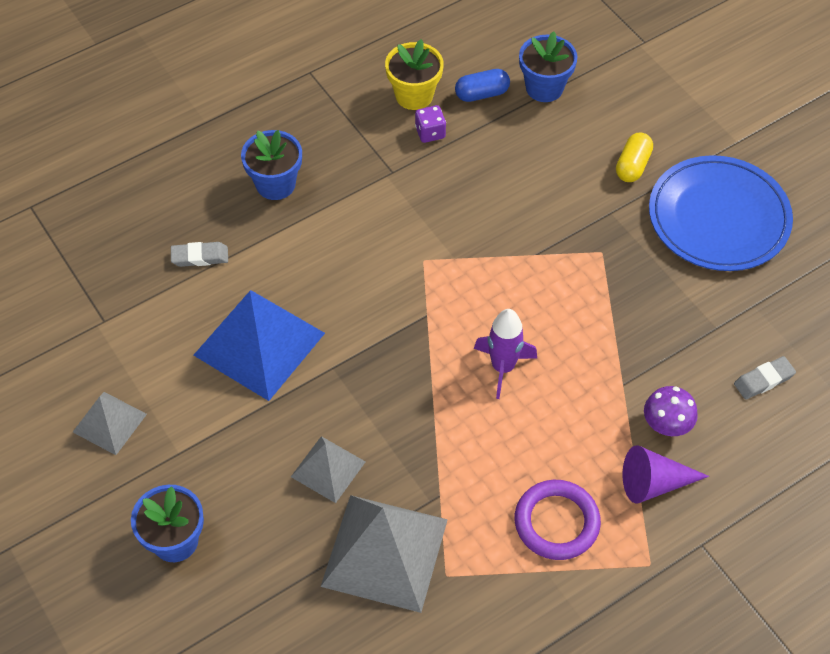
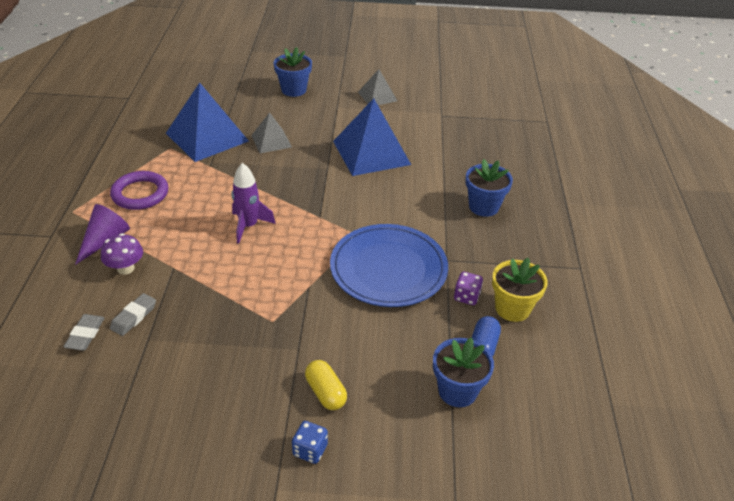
camera: 125 degrees right, 15 degrees down
grey eraser [171,242,228,267] -> grey eraser moved to [110,293,156,336]
grey pyramid [321,495,448,613] -> blue pyramid [166,83,249,162]
blue plate [649,155,793,271] -> blue plate moved to [330,224,448,307]
none -> blue dice [292,421,328,464]

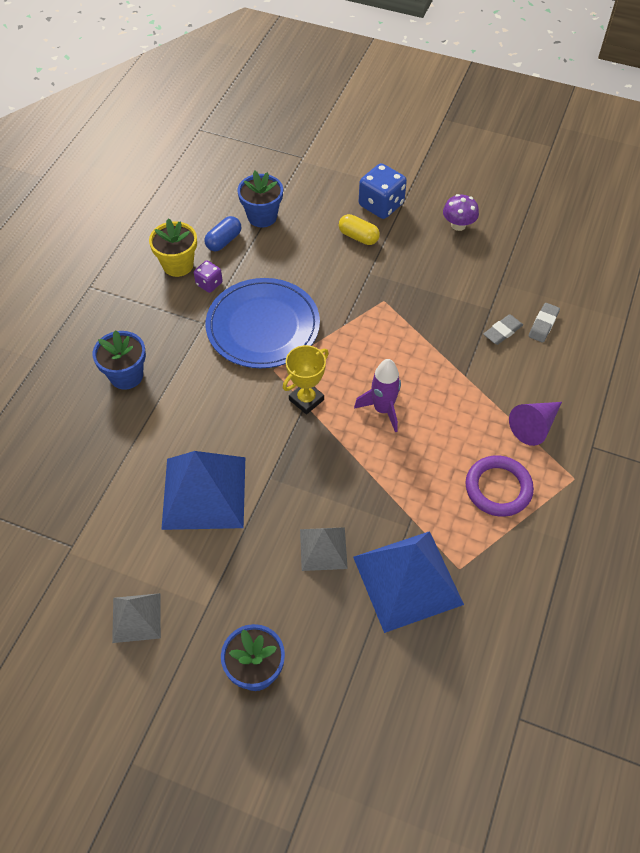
camera: 160 degrees left, 15 degrees up
purple mushroom [101,233,143,275] -> purple mushroom moved to [443,194,479,231]
blue dice [292,421,328,464] -> blue dice [359,163,407,219], size x1.81
yellow capsule [305,360,347,410] -> yellow capsule turned 45 degrees counterclockwise [339,214,380,245]
none -> yellow trophy [283,345,329,415]

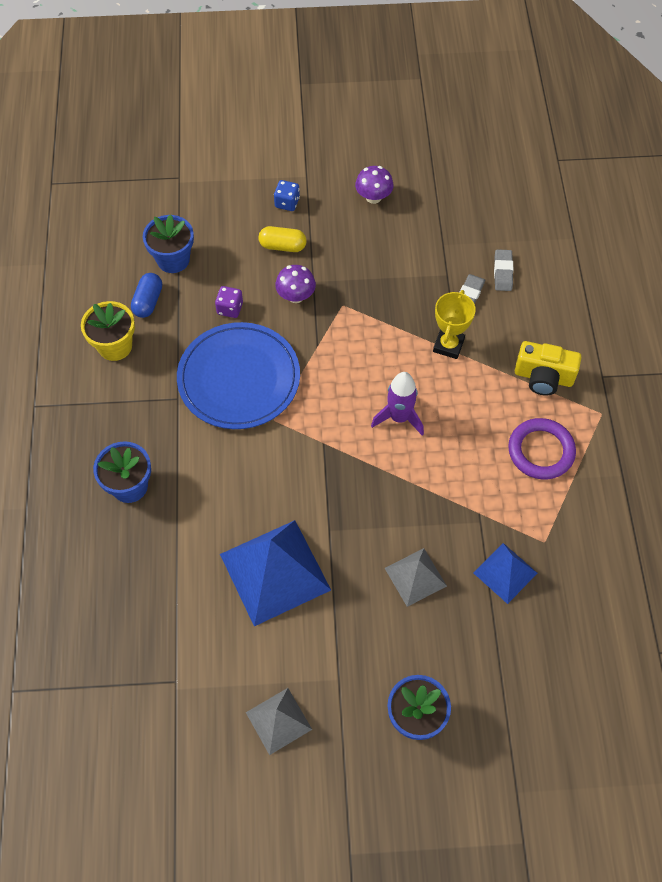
camera: 25 degrees left, 5 degrees up
purple dice [194,261,223,293] -> purple dice moved to [215,286,243,318]
yellow trophy [283,345,329,415] -> yellow trophy moved to [433,290,476,359]
blue pyramid [353,531,464,633] -> blue pyramid [473,543,537,604], size x0.55
blue dice [359,163,407,219] -> blue dice [274,180,300,211], size x0.55
purple cone [509,402,562,446] -> yellow camera [515,341,582,396]
none -> purple mushroom [275,265,316,303]

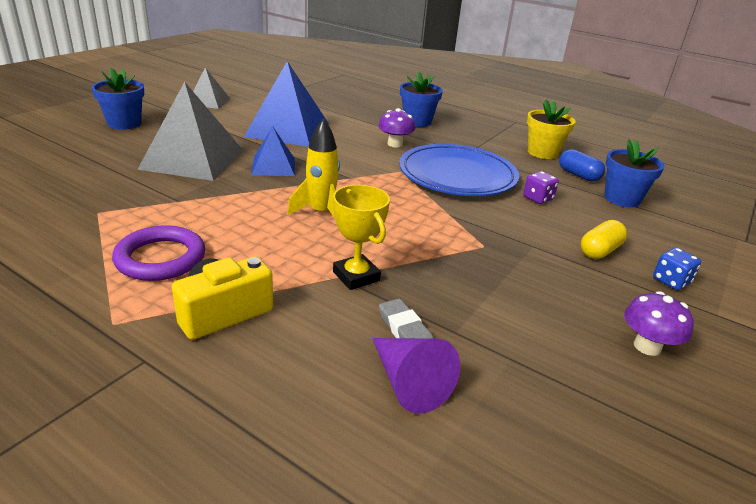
camera: 125 degrees right, 30 degrees down
purple mushroom [275,265,316,303] -> purple mushroom moved to [378,108,415,147]
purple rocket [371,372,424,436] -> yellow rocket [287,119,340,220]
grey pyramid [385,548,447,607] -> grey pyramid [137,82,244,181], size x1.83
blue pyramid [473,543,537,604] -> blue pyramid moved to [251,126,295,176]
grey eraser [494,249,513,291] -> purple cone [372,338,460,414]

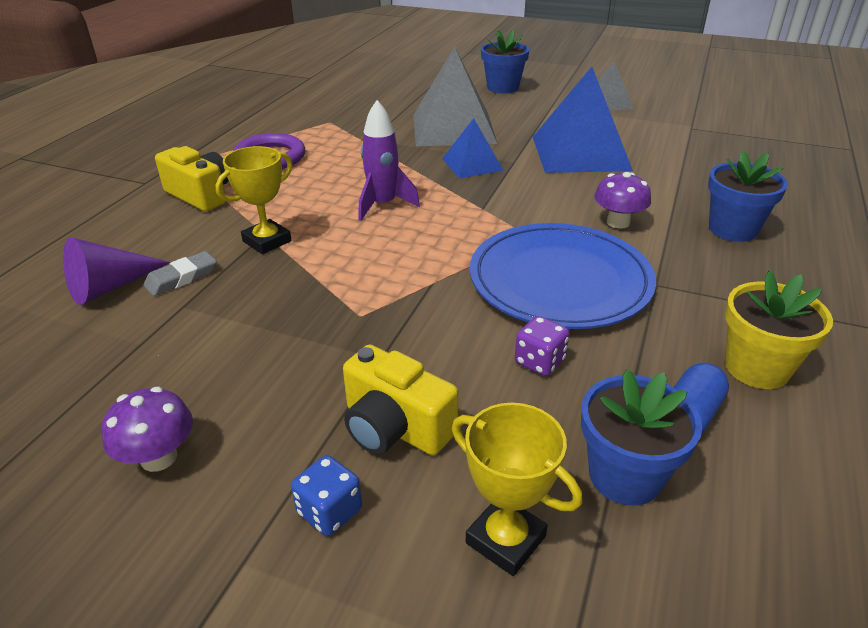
camera: 80 degrees right, 5 degrees up
yellow rocket [287,119,340,220] -> purple rocket [358,100,420,221]
yellow capsule [581,220,627,259] -> yellow camera [343,345,458,455]
none -> yellow trophy [452,403,582,576]

